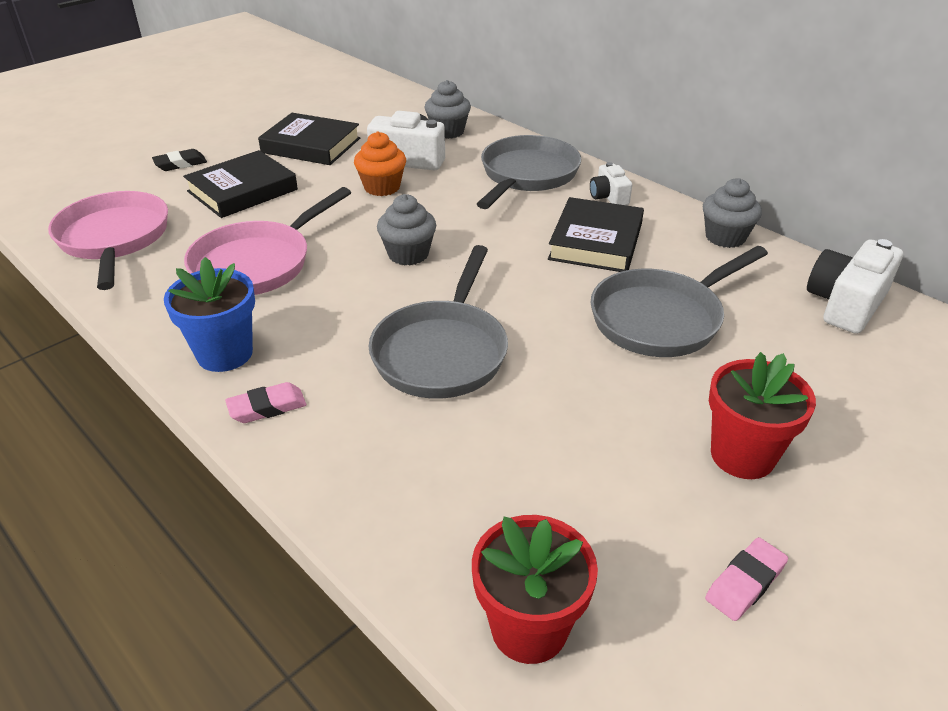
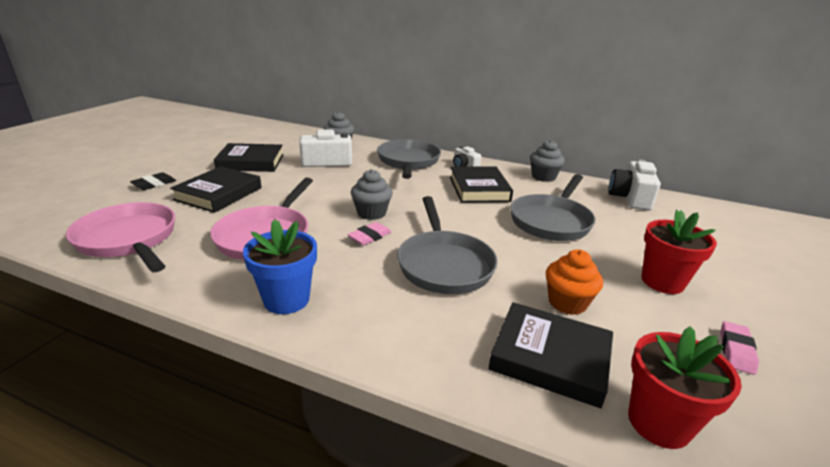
camera: 25 degrees left, 10 degrees down
pink eraser [225,382,306,423] -> pink eraser moved to [347,222,391,245]
orange cupcake [354,131,406,196] -> orange cupcake moved to [546,249,603,315]
none -> black book [488,302,613,408]

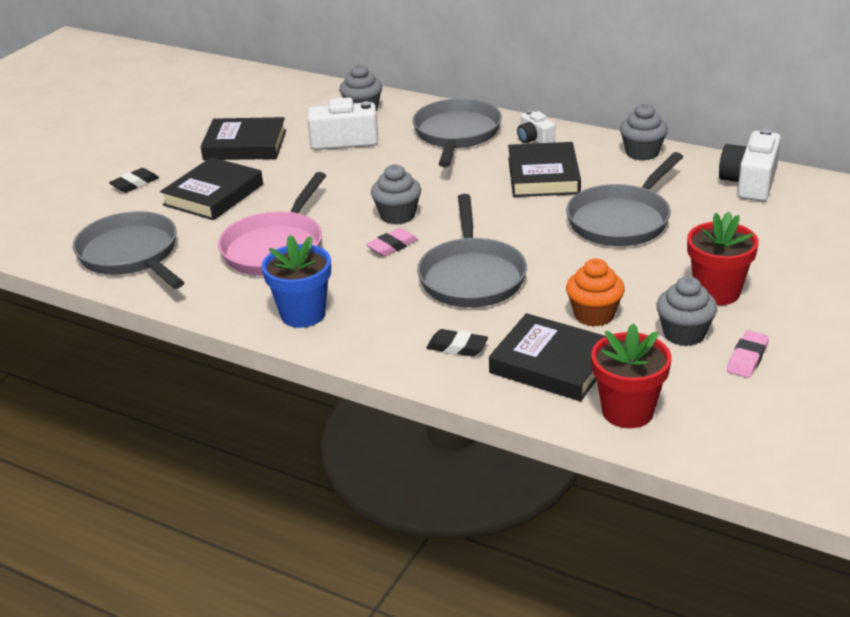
camera: 10 degrees right, 5 degrees up
pink pan [66,202,175,272] -> grey pan [73,211,185,289]
none -> black eraser [426,329,488,357]
none -> grey cupcake [656,276,717,346]

